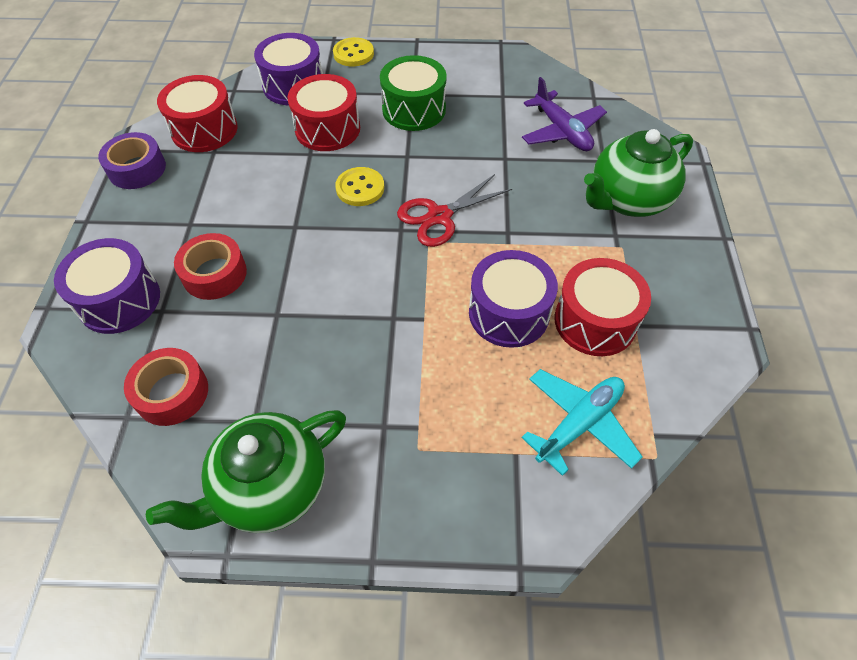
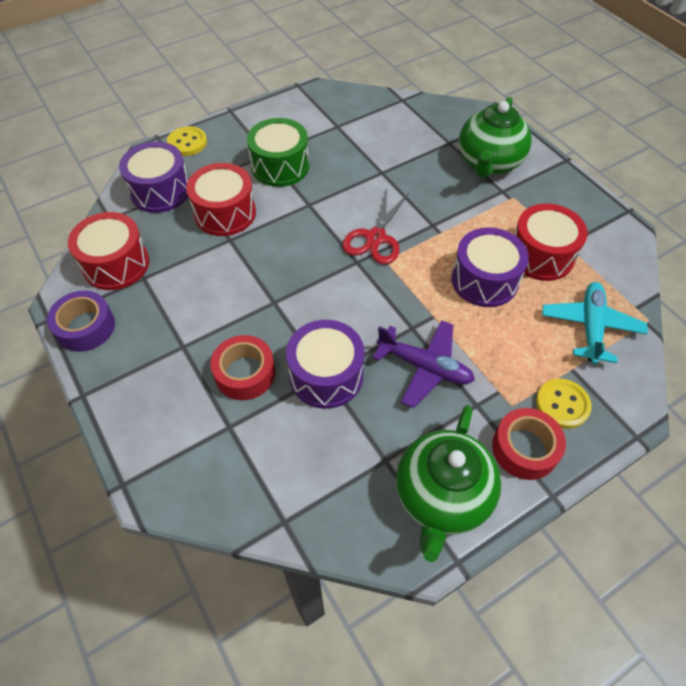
camera: 35 degrees left, 0 degrees up
purple drum [54,238,160,334] -> purple drum moved to [286,320,364,409]
red tape [124,348,208,426] -> red tape moved to [492,408,566,480]
yellow button [335,167,384,206] -> yellow button moved to [536,379,592,429]
purple plane [522,77,607,151] -> purple plane moved to [373,320,475,408]

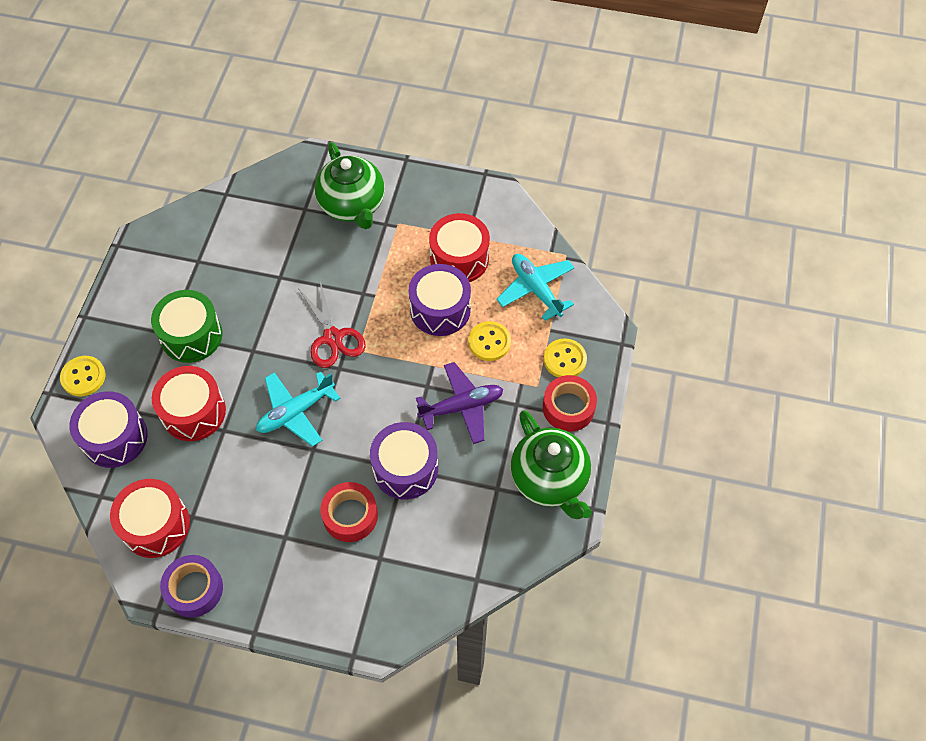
camera: 45 degrees left, 5 degrees up
none -> turquoise plane [256,371,340,447]
none -> yellow button [469,321,511,361]

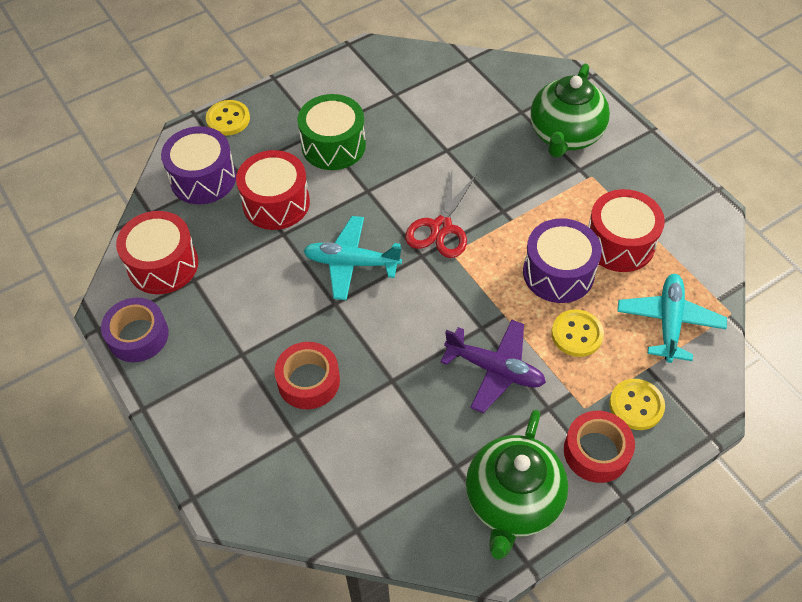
camera: 45 degrees right, 5 degrees down
purple drum [370,422,438,499] -> none

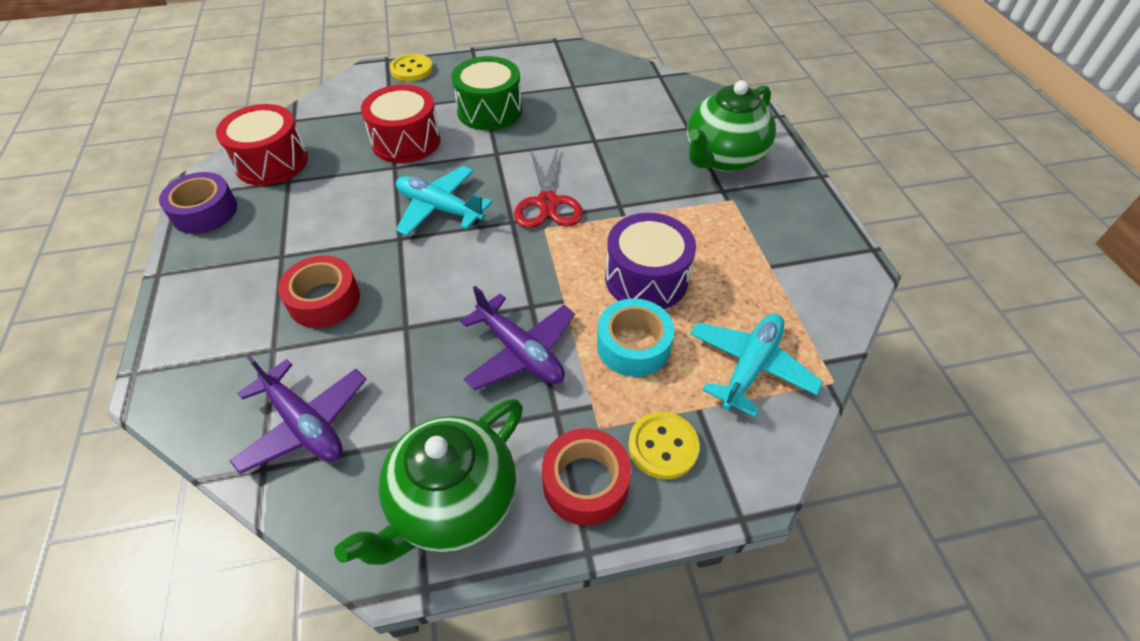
camera: 20 degrees right, 5 degrees down
purple drum [161,126,236,204] -> none
red scissors [405,171,477,258] -> red scissors turned 45 degrees counterclockwise [514,147,583,228]
yellow button [551,309,604,357] -> turquoise tape [597,298,674,377]
red drum [588,189,665,272] -> none
none -> purple plane [230,355,366,474]

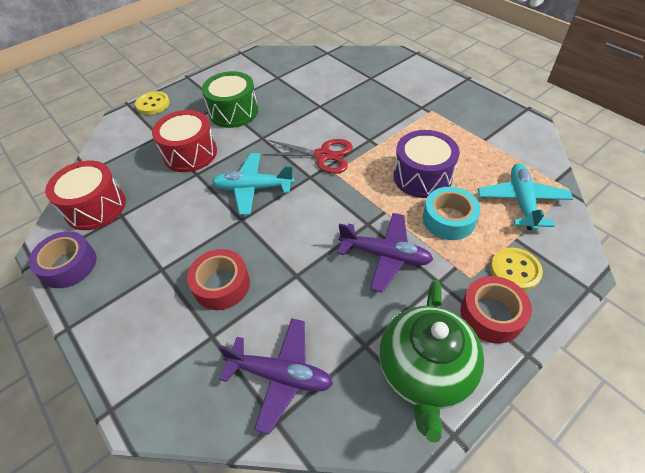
camera: 25 degrees left, 0 degrees up
red scissors [514,147,583,228] -> red scissors turned 45 degrees counterclockwise [262,139,353,174]
green teapot [687,80,776,172] -> none

